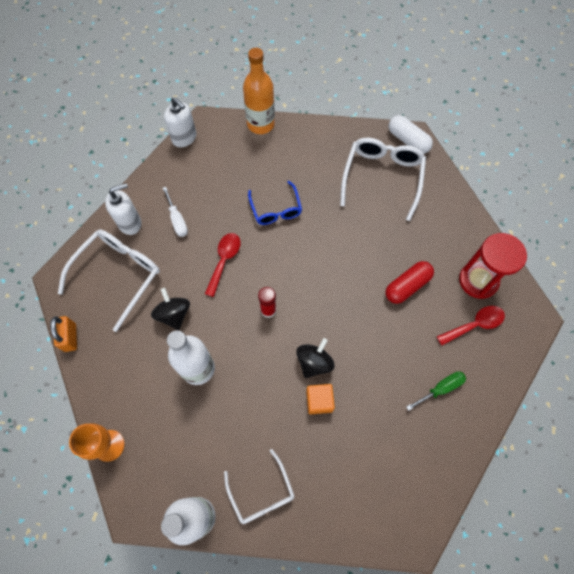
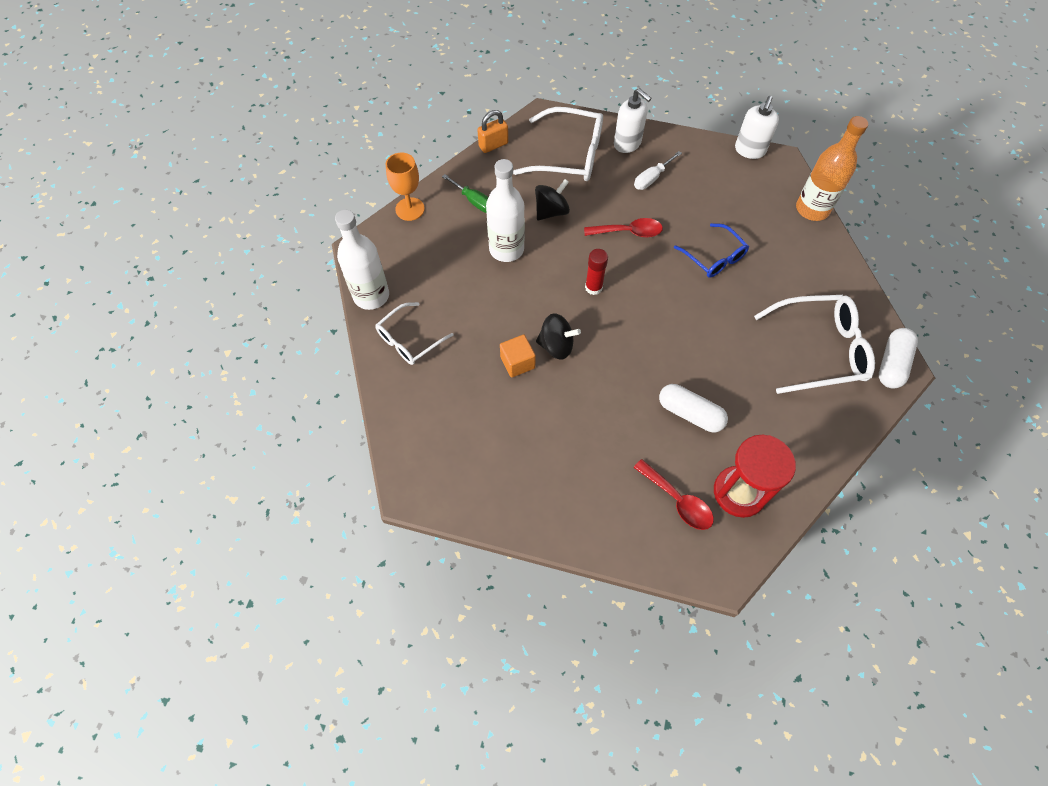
camera: 70 degrees right, 5 degrees down
blue glasses [248,181,302,225] -> blue glasses turned 90 degrees counterclockwise [674,223,749,278]
red capsule [385,261,434,304] -> white capsule [659,384,728,432]
green screwdriver [406,372,466,411] -> green screwdriver moved to [442,174,488,213]

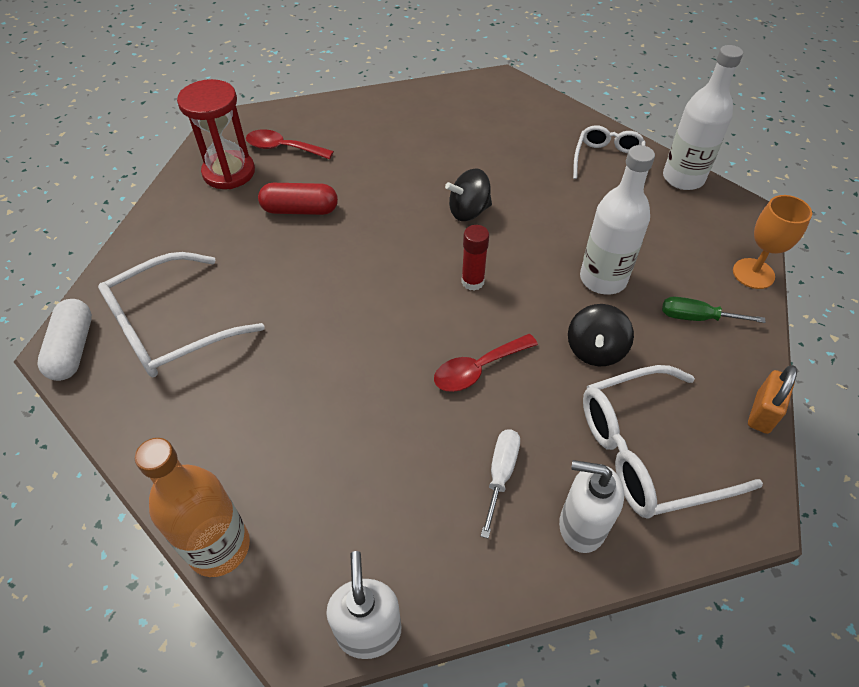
camera: 150 degrees right, 10 degrees down
orange cube [500,335,536,378] -> none
white capsule [659,384,728,432] -> red capsule [258,183,338,215]
blue glasses [674,223,749,278] -> none

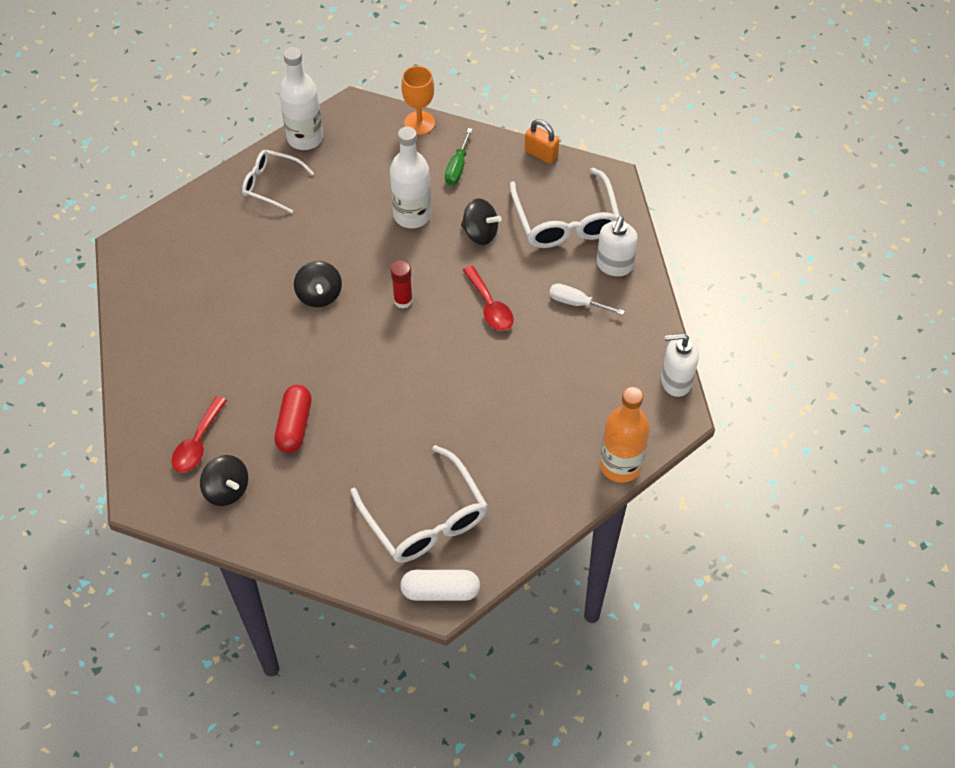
camera: 85 degrees left, 5 degrees up
red hourglass [177,79,255,189] -> black spinning top [200,455,248,506]

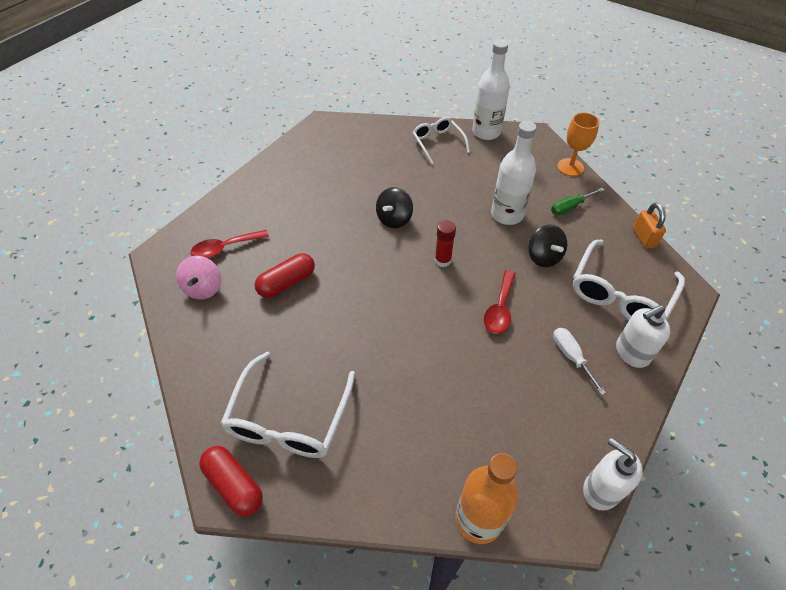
camera: 45 degrees right, 5 degrees down
black spinning top [200,455,248,506] -> pink spinning top [176,256,221,300]
white capsule [400,570,480,601] -> red capsule [199,446,263,517]

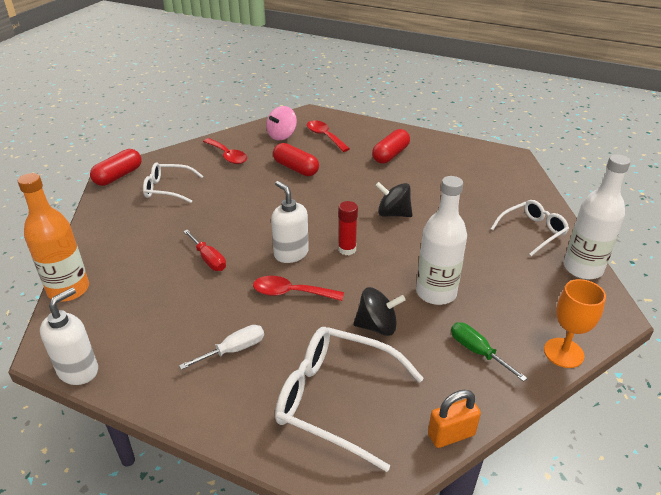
camera: 80 degrees right, 15 degrees down
pink spinning top [176,256,221,300] -> pink spinning top turned 45 degrees counterclockwise [266,106,297,140]
white glasses [221,352,355,458] -> white glasses [143,162,203,203], size x0.62
black spinning top [528,224,567,267] -> black spinning top turned 150 degrees counterclockwise [353,287,405,336]
white soap dispenser [616,305,670,368] -> white soap dispenser moved to [271,181,309,263]
none -> red screwdriver [183,230,226,271]
none -> red spoon [203,138,247,164]
none -> red capsule [372,129,410,164]

